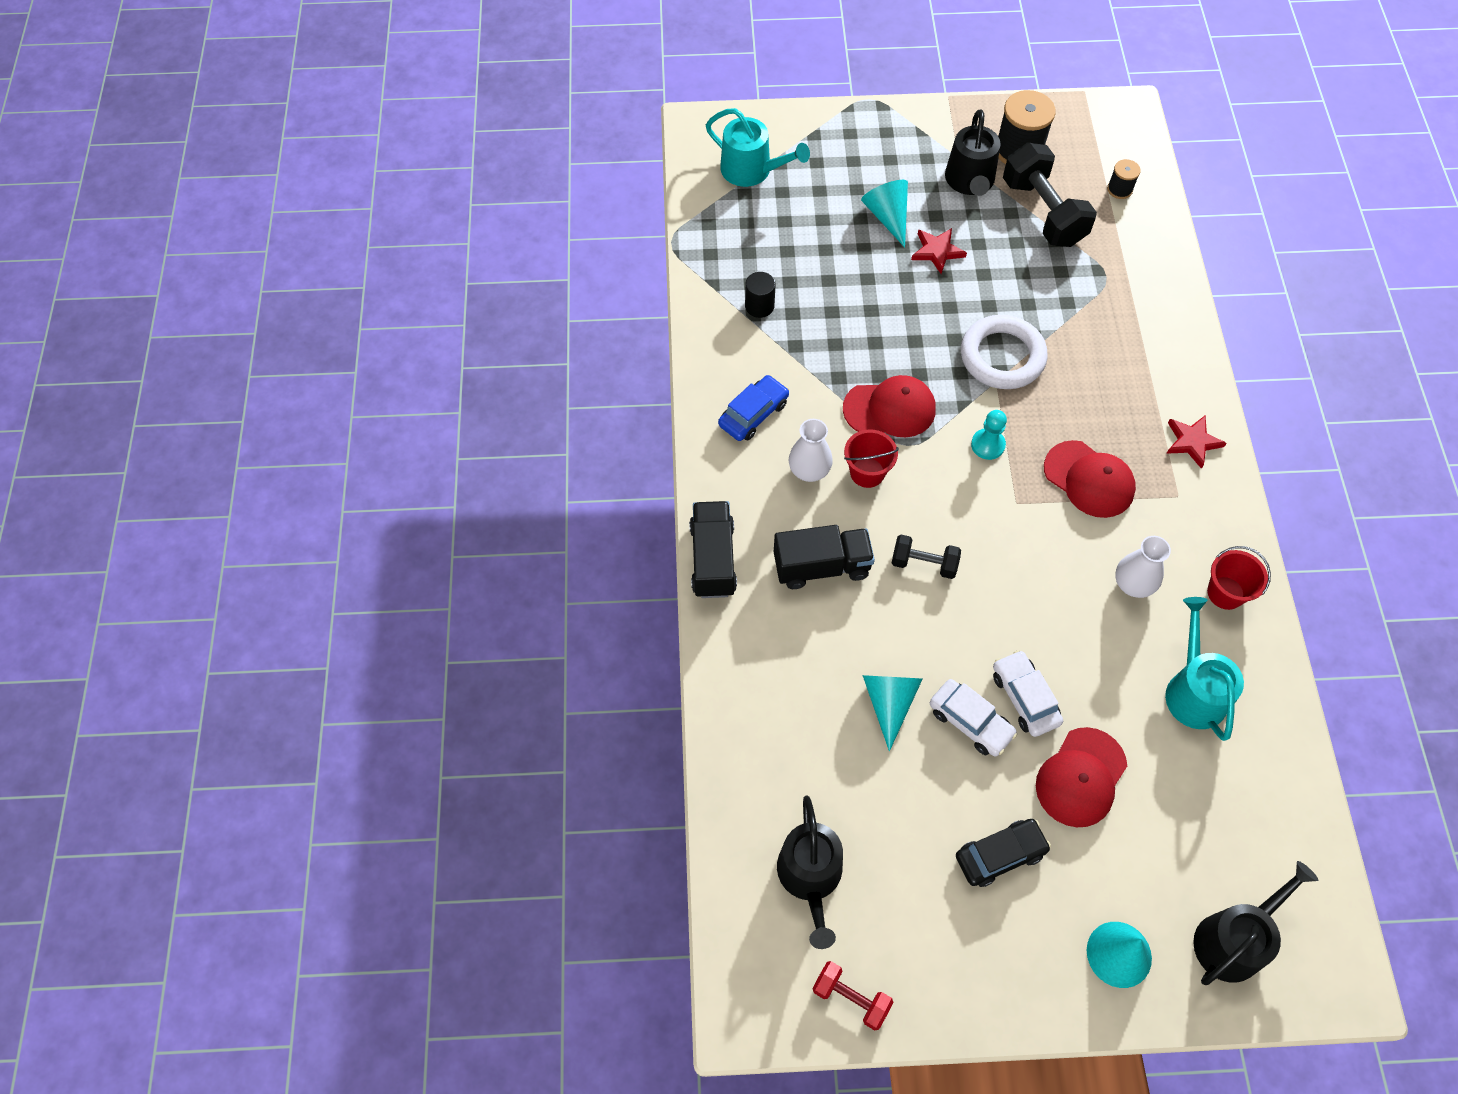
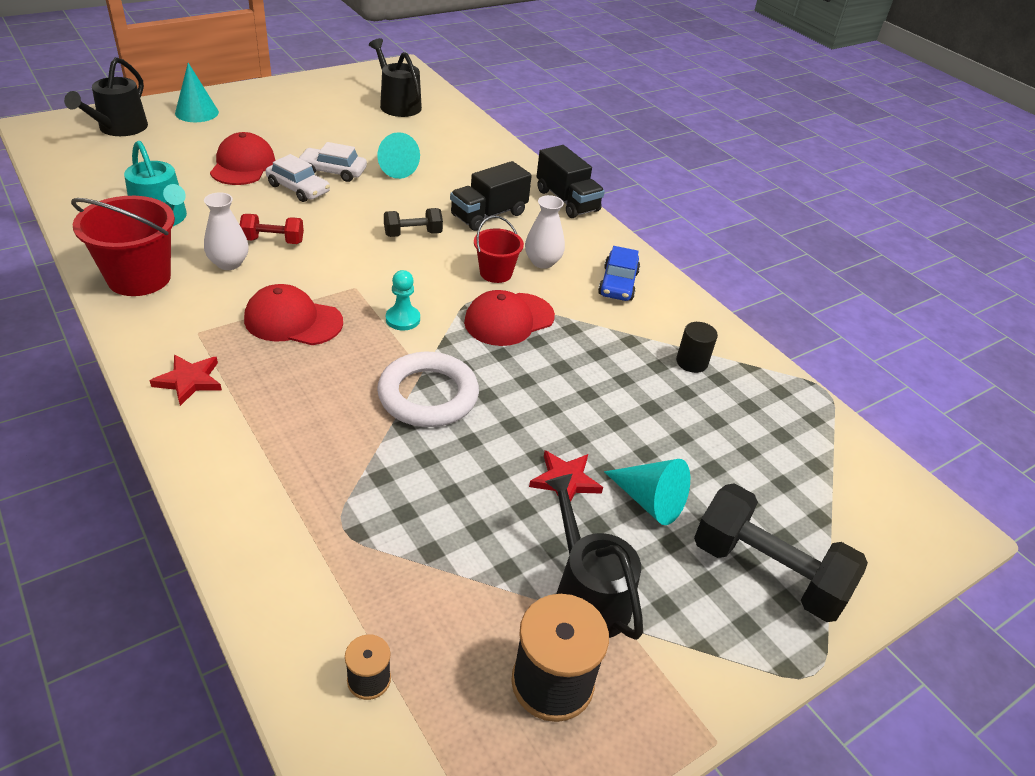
camera: 145 degrees right, 20 degrees down
turquoise watering can [706,108,810,187] -> none
red dumbbell [813,961,893,1030] -> red dumbbell moved to [240,214,304,244]
black car [956,819,1051,887] -> none
black dumbbell [1003,142,1097,247] -> black dumbbell moved to [694,483,868,622]
red bucket [1207,546,1271,610] -> red bucket [71,196,175,296], size x1.71

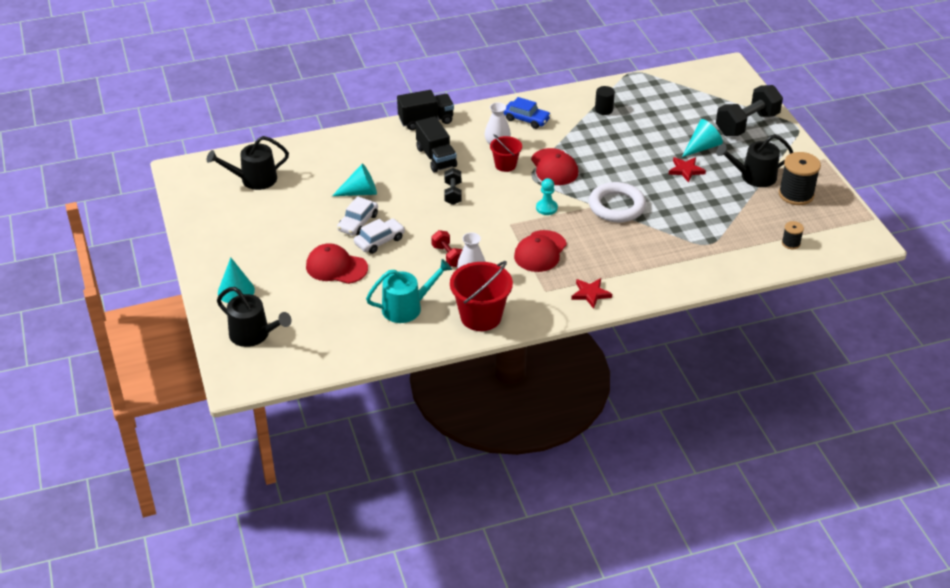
camera: 70 degrees left, 0 degrees up
red dumbbell [240,214,304,244] -> red dumbbell turned 45 degrees counterclockwise [431,230,462,267]

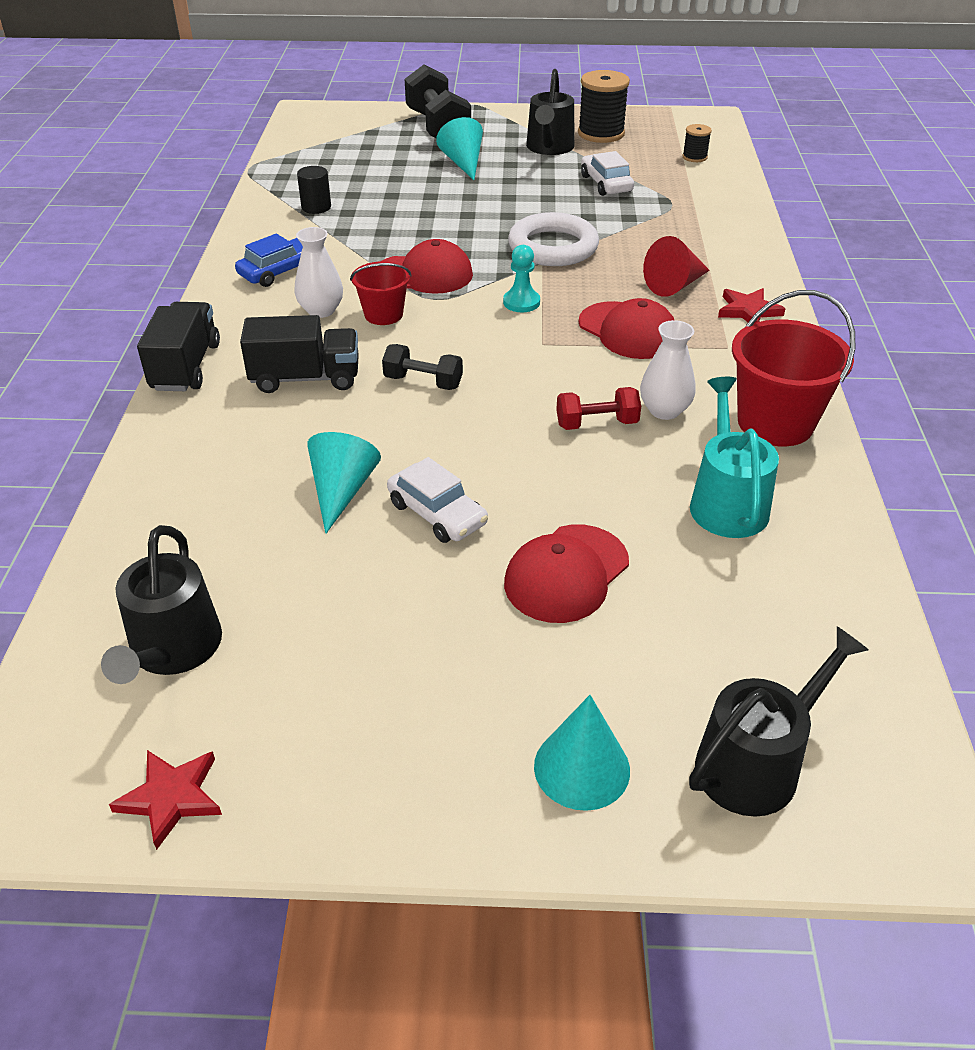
camera: 70 degrees left, 0 degrees up
white car [354,218,405,254] -> white car moved to [581,151,634,196]
red star [668,157,706,183] -> red star moved to [109,750,222,850]
none -> red cone [643,236,710,297]

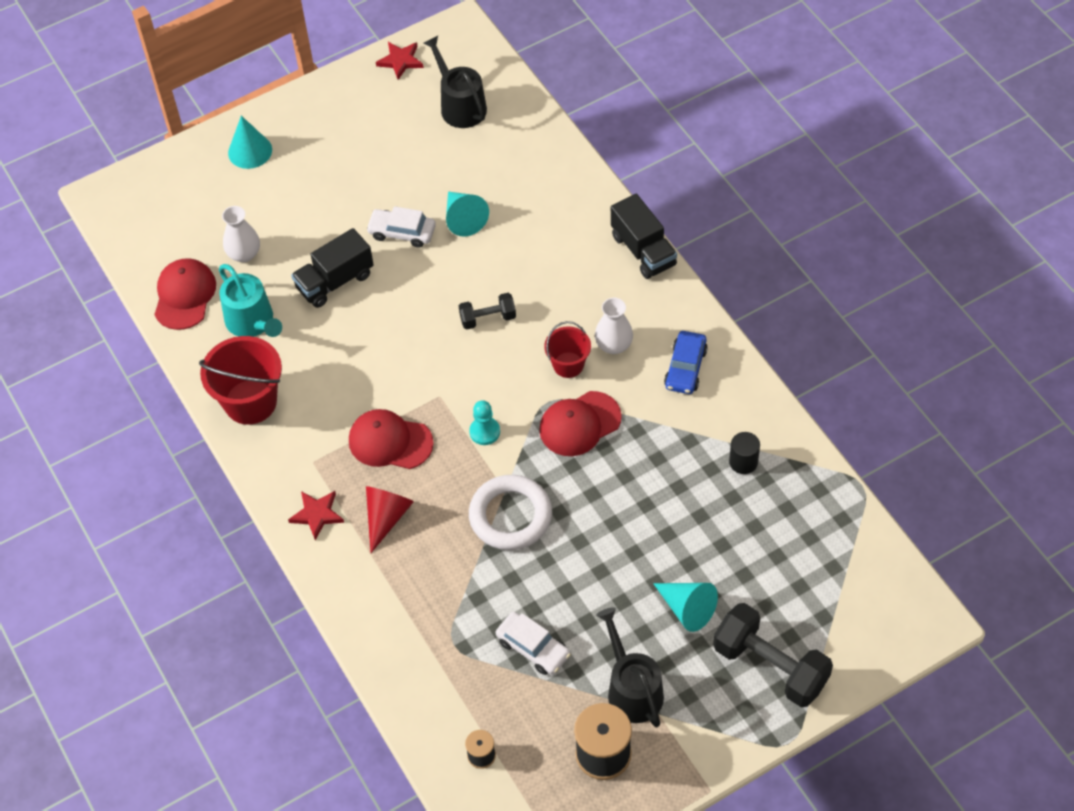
camera: 150 degrees right, 15 degrees up
black truck [240,315,359,393] -> black truck moved to [291,228,374,308]
red cap [504,525,629,623] -> red cap moved to [154,258,216,330]
red dumbbell [556,387,641,430] -> none
white vase [640,320,696,420] -> white vase moved to [222,206,260,262]
black watering can [689,626,869,817] -> none

